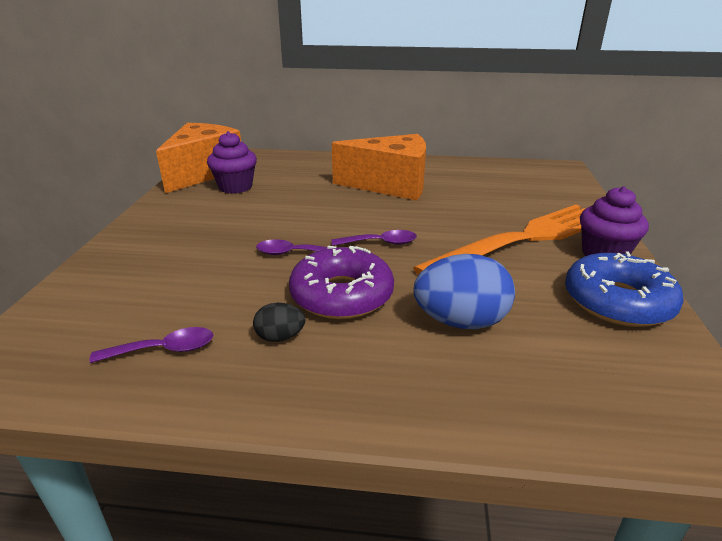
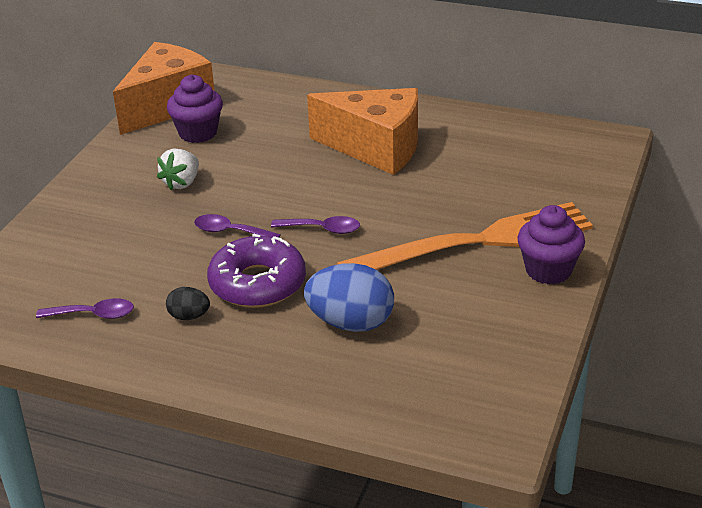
camera: 15 degrees right, 5 degrees up
blue donut [565,251,684,327] -> none
none -> white strawberry [157,149,199,191]

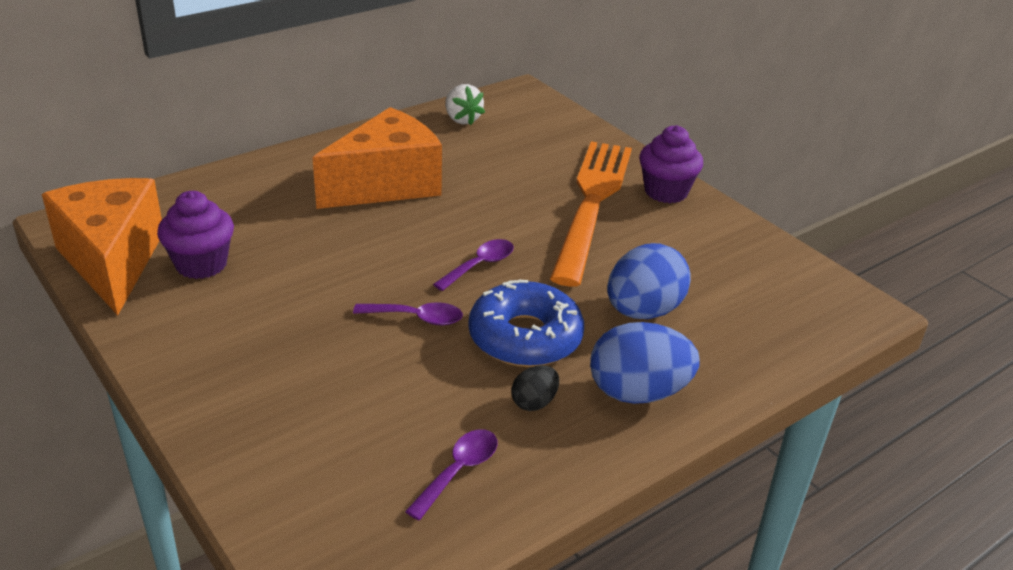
camera: 60 degrees left, 0 degrees up
white strawberry [157,149,199,191] -> white strawberry moved to [445,84,485,125]
purple spoon [194,214,281,238] -> purple spoon turned 135 degrees counterclockwise [353,302,463,325]
purple donut [207,234,306,308] -> blue donut [468,280,584,367]
none -> blue egg [590,322,700,404]

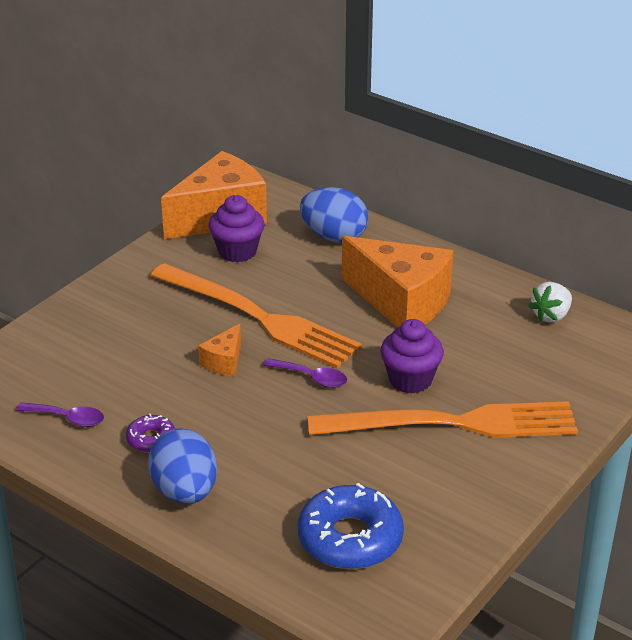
camera: 75 degrees right, 0 degrees up
purple spoon [353,302,463,325] -> orange cheese [198,324,241,376]
blue donut [468,280,584,367] -> blue donut moved to [298,483,404,569]
black egg [511,365,559,411] -> purple donut [126,414,175,453]
blue egg [607,243,691,319] -> blue egg moved to [300,187,368,243]
purple cupcake [639,125,703,203] -> purple cupcake moved to [380,319,444,394]
none -> orange fork [151,263,362,368]

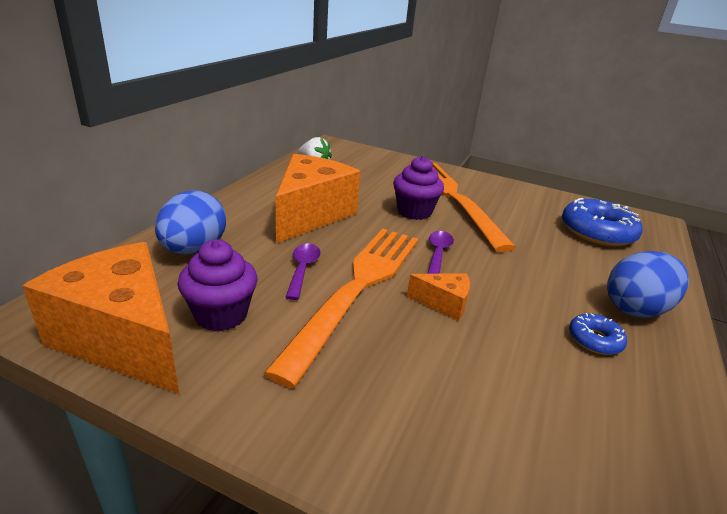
camera: 105 degrees left, 5 degrees down
purple spoon [16,402,104,427] -> purple spoon moved to [285,244,321,300]
purple donut [126,414,175,453] -> blue donut [569,313,627,355]

